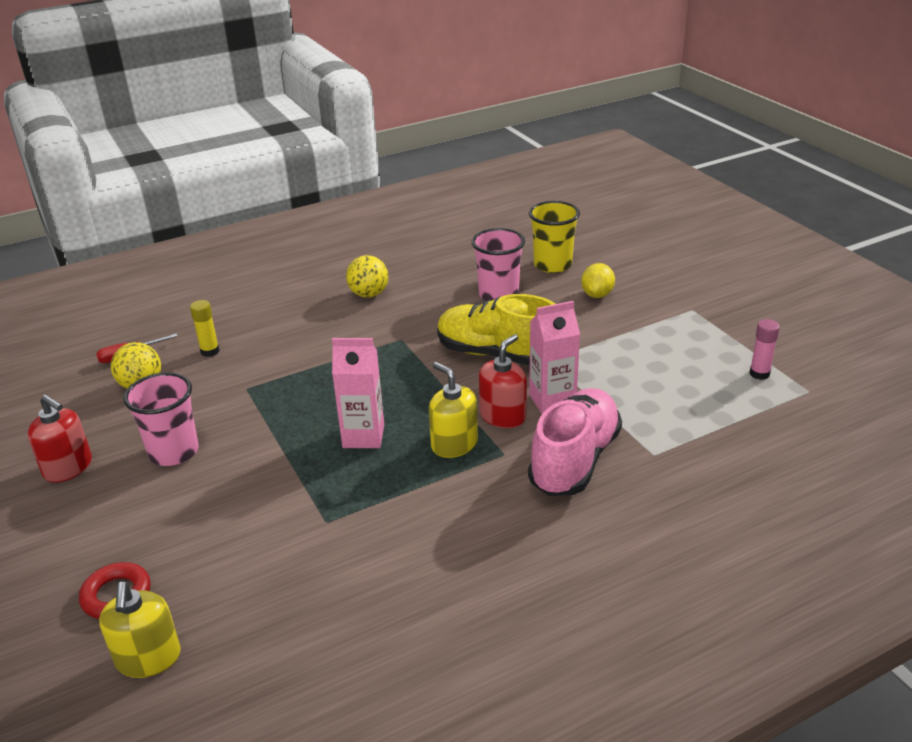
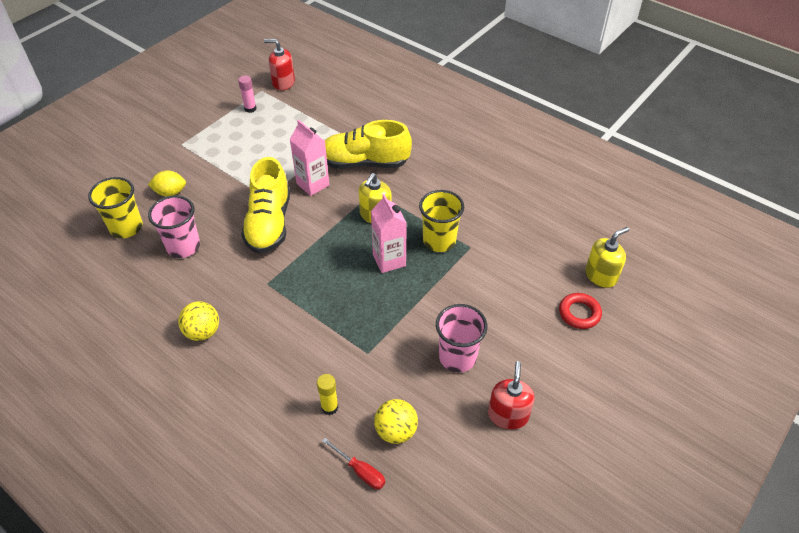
camera: 115 degrees left, 15 degrees up
red soap dispenser [479,334,527,428] -> red soap dispenser moved to [264,39,295,90]
pink shoe [528,388,622,496] -> yellow shoe [325,120,412,169]
none -> yellow cup [419,190,464,252]

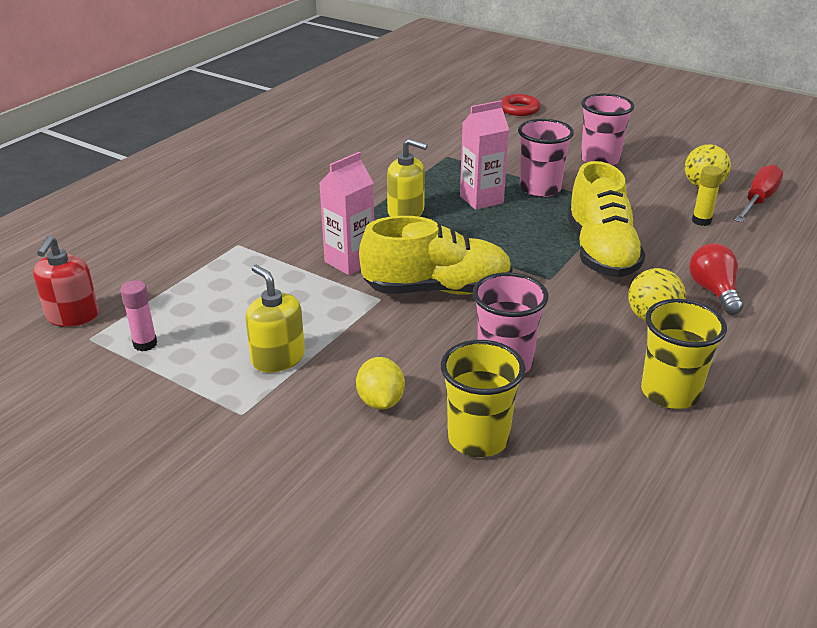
camera: 95 degrees left, 15 degrees down
red screwdriver [322,438,385,489] -> red screwdriver [734,164,783,223], size x1.55
yellow shoe [325,120,412,169] -> yellow shoe moved to [567,161,645,277]
yellow cup [419,190,464,252] -> yellow cup moved to [641,299,727,409]
red soap dispenser [488,361,535,430] -> none
yellow soap dispenser [586,227,629,288] -> yellow soap dispenser moved to [245,265,305,373]
none -> pink cup [518,119,574,197]
none -> red light bulb [689,243,743,314]

